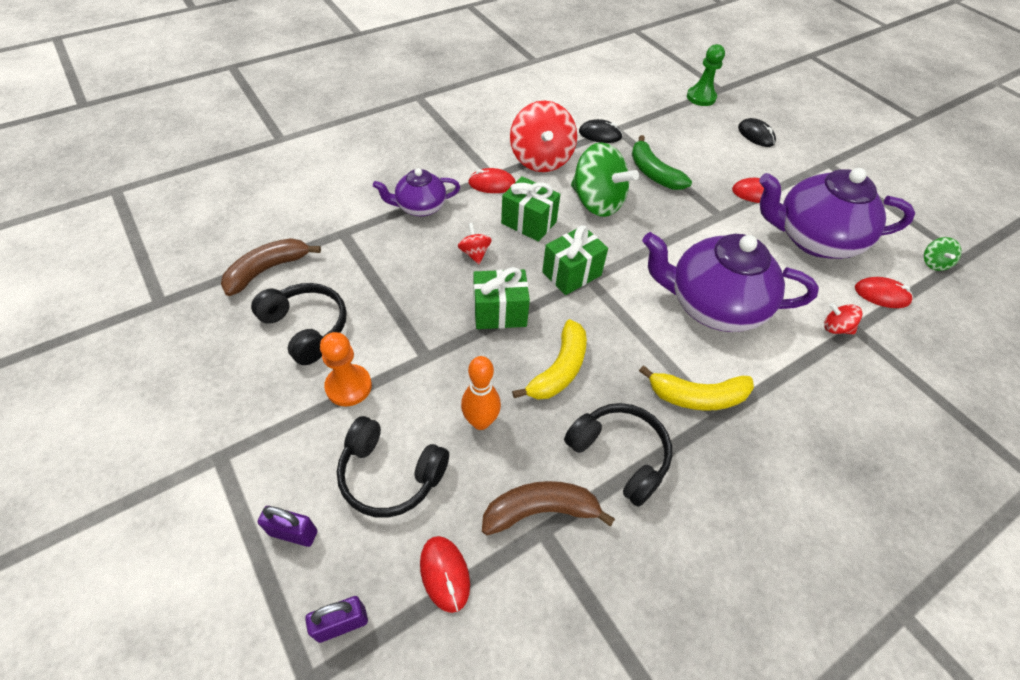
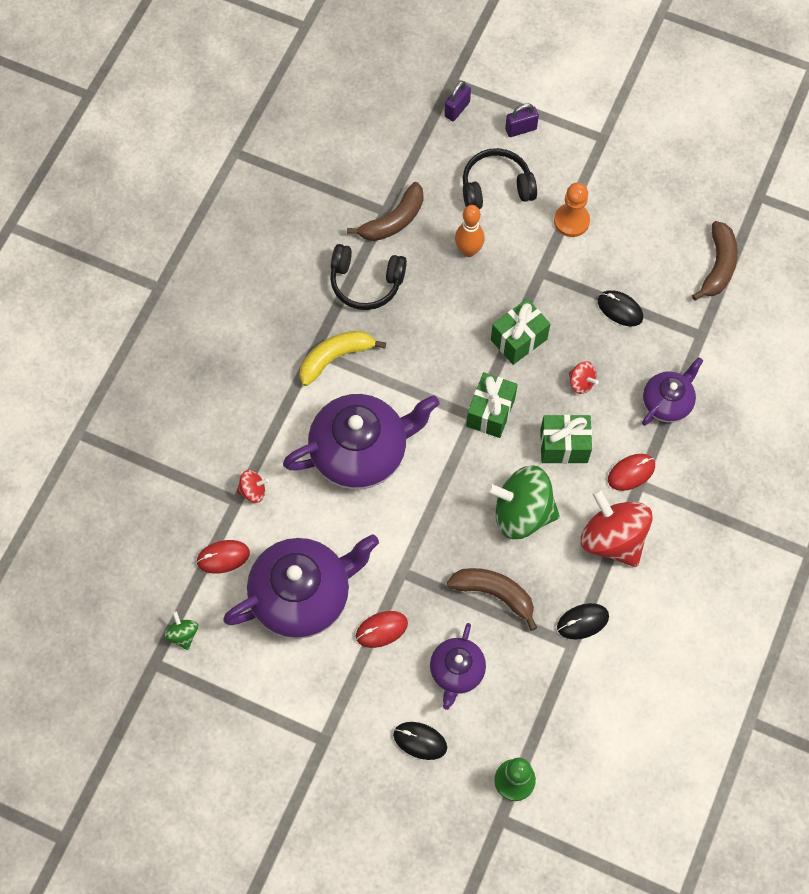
camera: 150 degrees right, 15 degrees up
black headphones [251,283,347,365] -> none
red mouse [420,536,470,613] -> none
yellow banana [512,319,587,400] -> none
green banana [632,135,692,190] -> brown banana [447,568,537,631]
none -> purple teapot [430,623,486,710]
none -> black mouse [598,290,643,326]

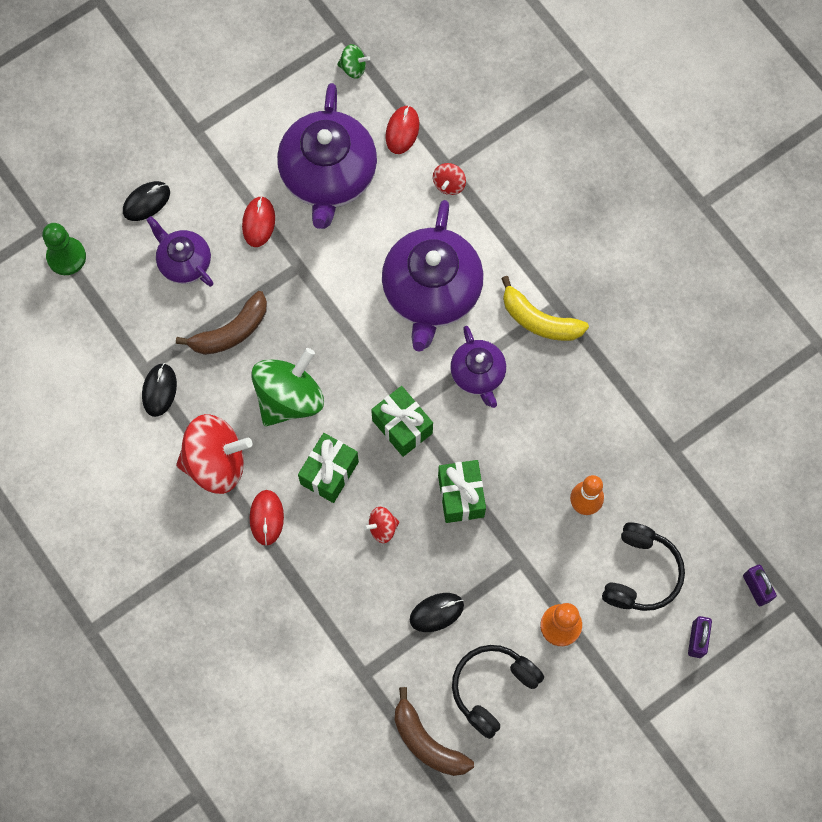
camera: 120 degrees right, 5 degrees up
yellow banana [299,331,386,386] -> yellow banana turned 120 degrees clockwise [501,276,589,341]
black headphones [330,244,407,310] -> black headphones moved to [452,645,544,739]
brown banana [347,182,423,241] -> none
purple teapot [642,357,703,426] -> purple teapot moved to [450,326,506,408]

